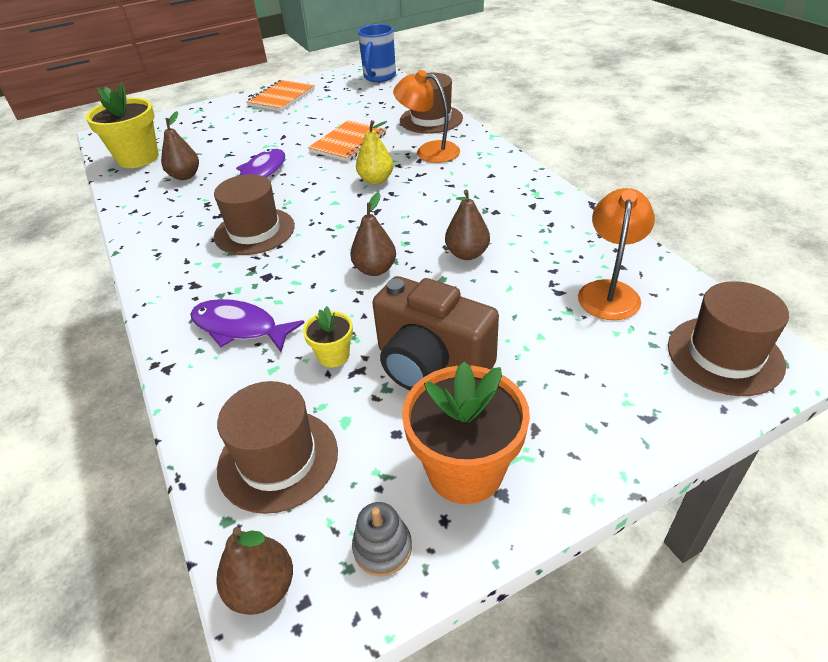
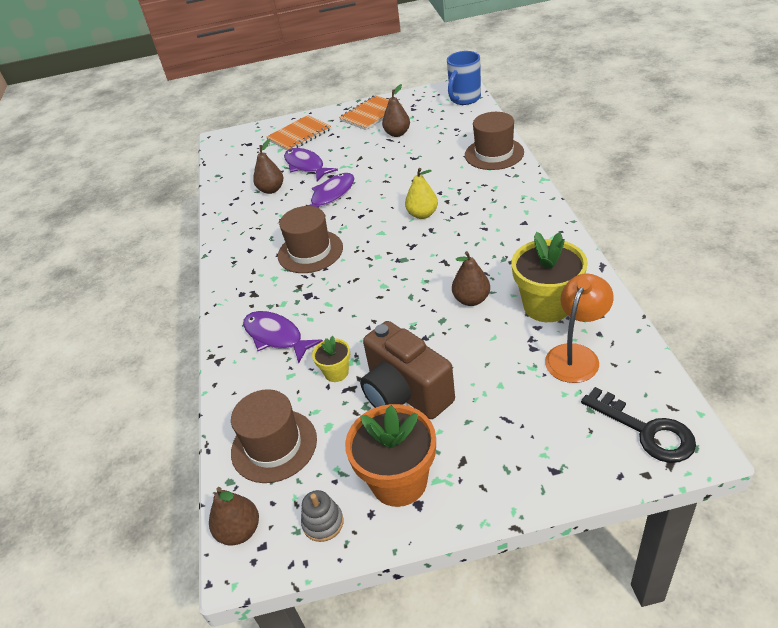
camera: 20 degrees right, 0 degrees up
yellow flower pot [86,83,159,168] -> yellow flower pot moved to [511,232,588,322]
orange notebook [308,120,387,162] -> orange notebook moved to [266,115,331,151]
brown pear [350,192,396,276] -> brown pear moved to [382,84,410,137]
orange lamp [393,70,460,163] -> none
brown hat [668,281,789,396] -> black key [581,387,696,463]
none -> purple fish [284,148,338,181]

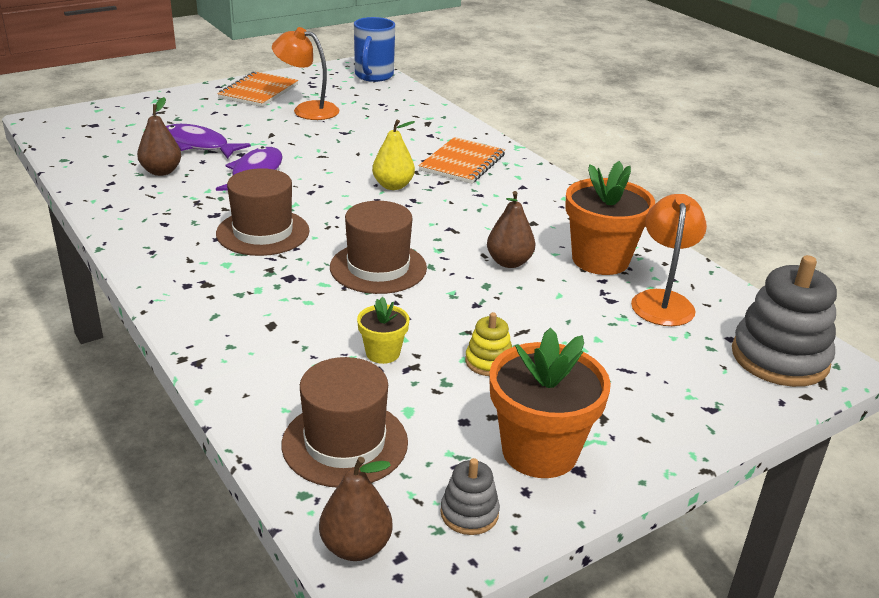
camera: 30 degrees left, 10 degrees down
purple fish [243,311,323,363] -> none
orange notebook [266,115,331,151] -> orange notebook moved to [419,137,505,184]
brown camera [360,321,455,419] -> yellow stacking toy [465,312,512,376]
brown pear [382,84,410,137] -> orange lamp [272,27,340,120]
brown hat [465,112,524,170] -> brown hat moved to [330,201,427,294]
yellow flower pot [511,232,588,322] -> orange flower pot [565,161,655,275]
black key [581,387,696,463] -> grey stacking toy [732,255,837,387]

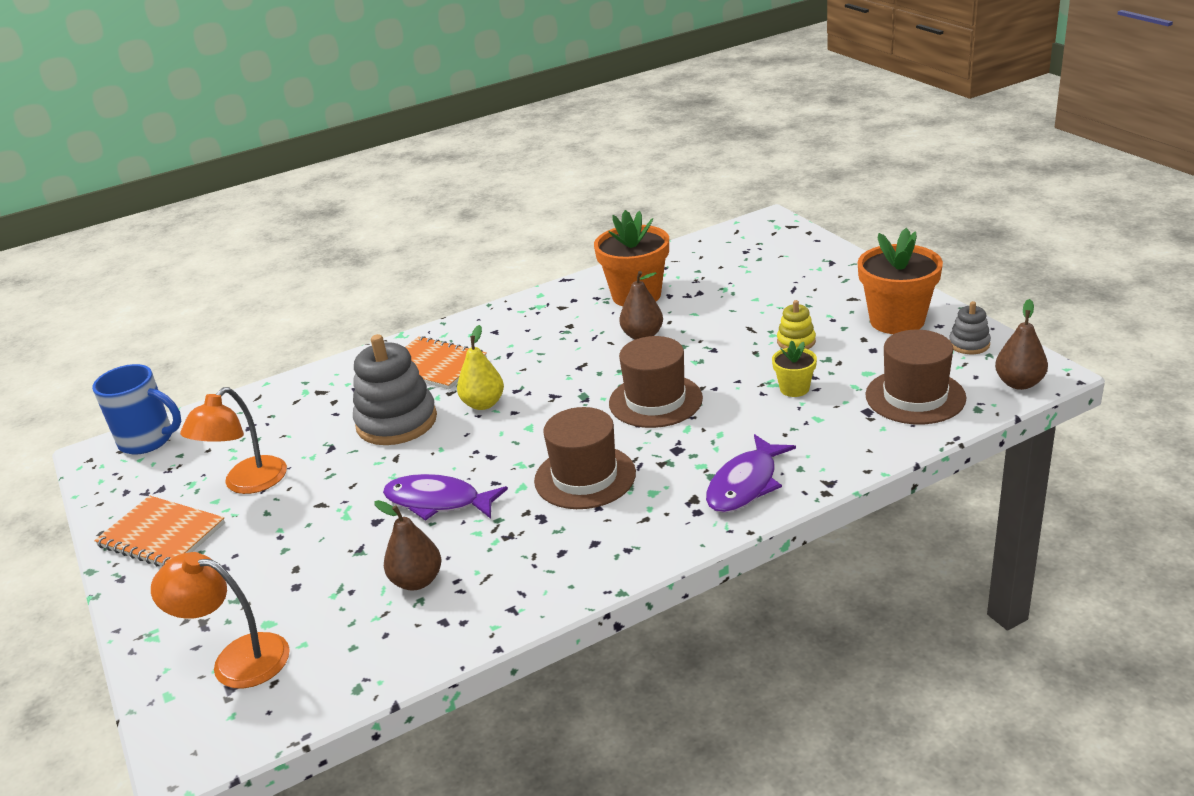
camera: 80 degrees left, 0 degrees up
purple fish [166,124,251,159] -> purple fish moved to [706,434,796,513]
orange lamp [631,194,707,326] -> orange lamp moved to [151,552,290,689]
grey stacking toy [732,255,837,387] -> grey stacking toy moved to [353,334,437,445]

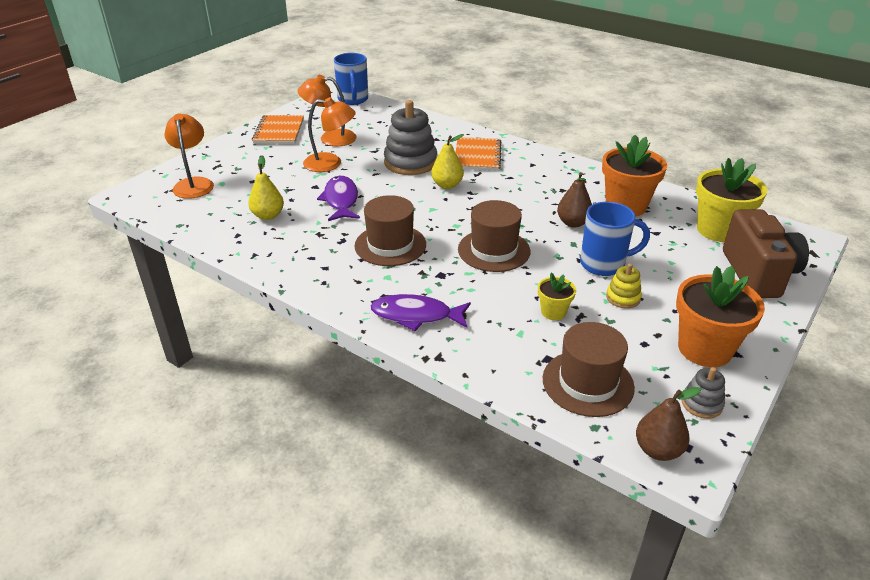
camera: 60 degrees right, 5 degrees up
brown pear [374,500,441,591] -> yellow pear [248,156,284,220]
none -> orange lamp [303,97,356,172]
none -> blue mug [580,202,650,276]
none -> yellow flower pot [696,158,767,242]
none -> brown camera [723,209,809,298]

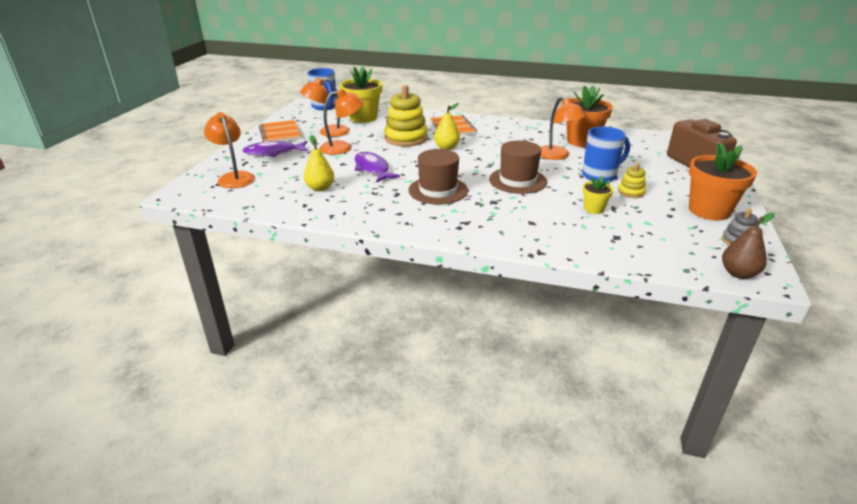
camera: 20 degrees left, 5 degrees down
purple fish [371,294,471,331] -> purple fish moved to [242,141,308,157]
grey stacking toy [384,100,437,175] -> yellow stacking toy [384,85,428,146]
brown hat [543,322,635,417] -> none
brown pear [557,172,592,227] -> orange lamp [540,96,586,160]
yellow flower pot [696,158,767,242] -> yellow flower pot moved to [340,66,382,123]

